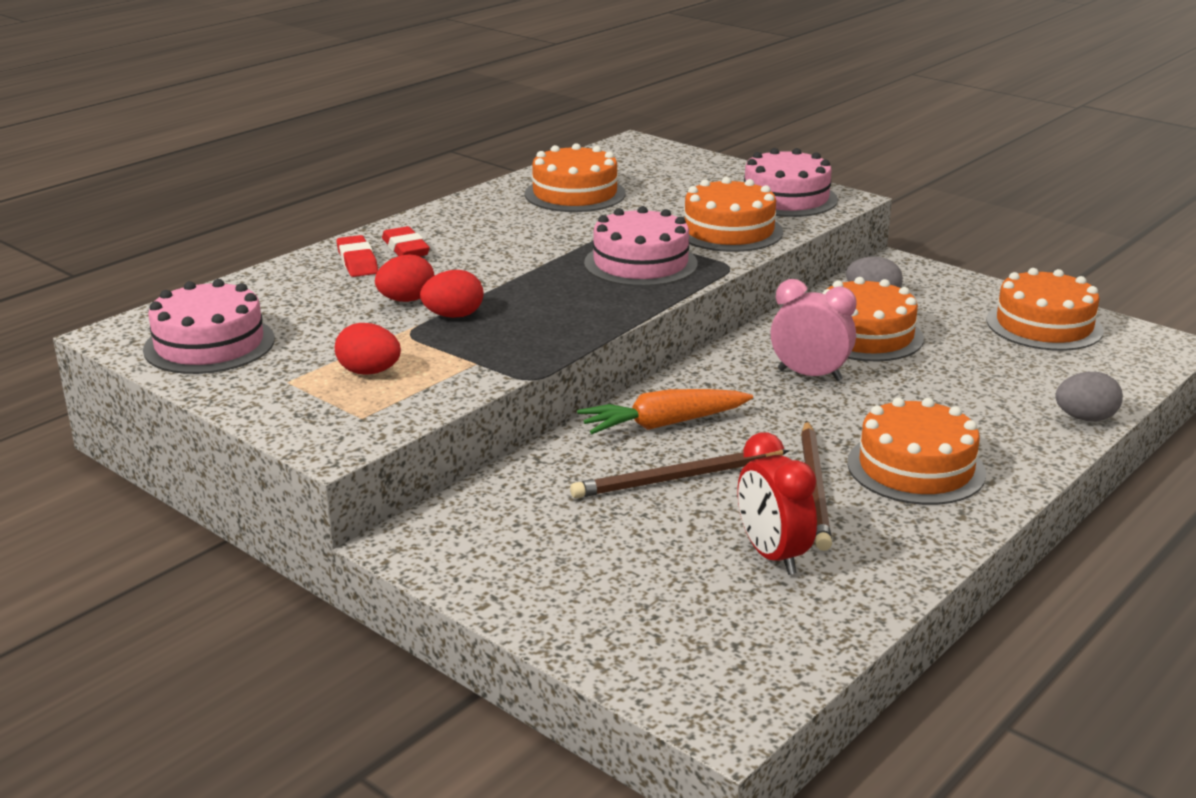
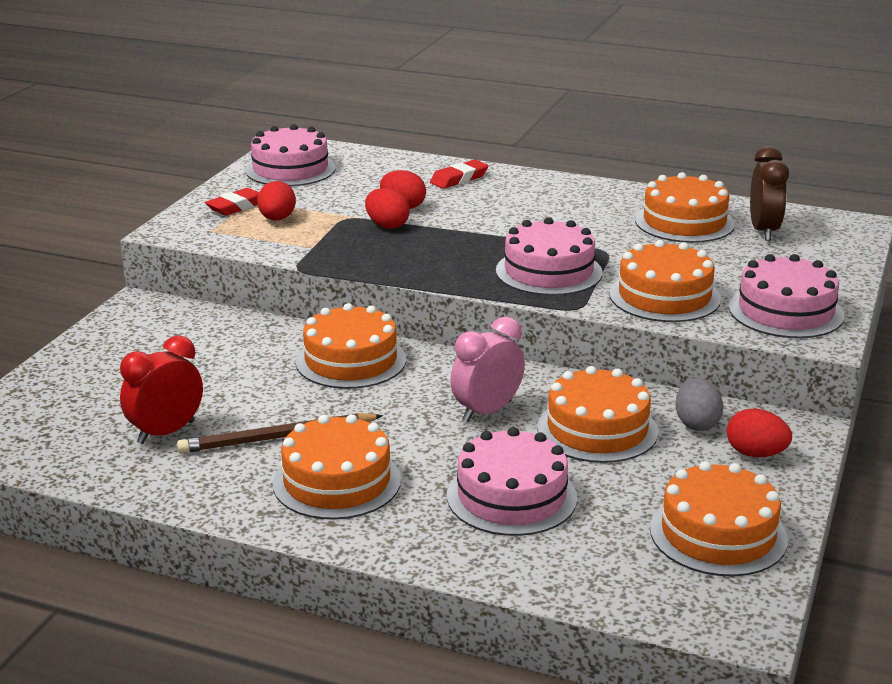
camera: 70 degrees right, 0 degrees up
red eraser [382,226,430,257] -> red eraser moved to [205,188,259,216]
brown pencil [570,449,790,498] -> none
orange carrot [577,389,753,434] -> orange cake [296,303,406,389]
pink clock [770,279,857,381] -> pink clock turned 135 degrees counterclockwise [450,317,525,422]
grey egg [1055,372,1123,421] -> none
none -> pink cake [447,427,577,536]
none -> red egg [727,408,792,457]
none -> brown clock [750,146,789,241]

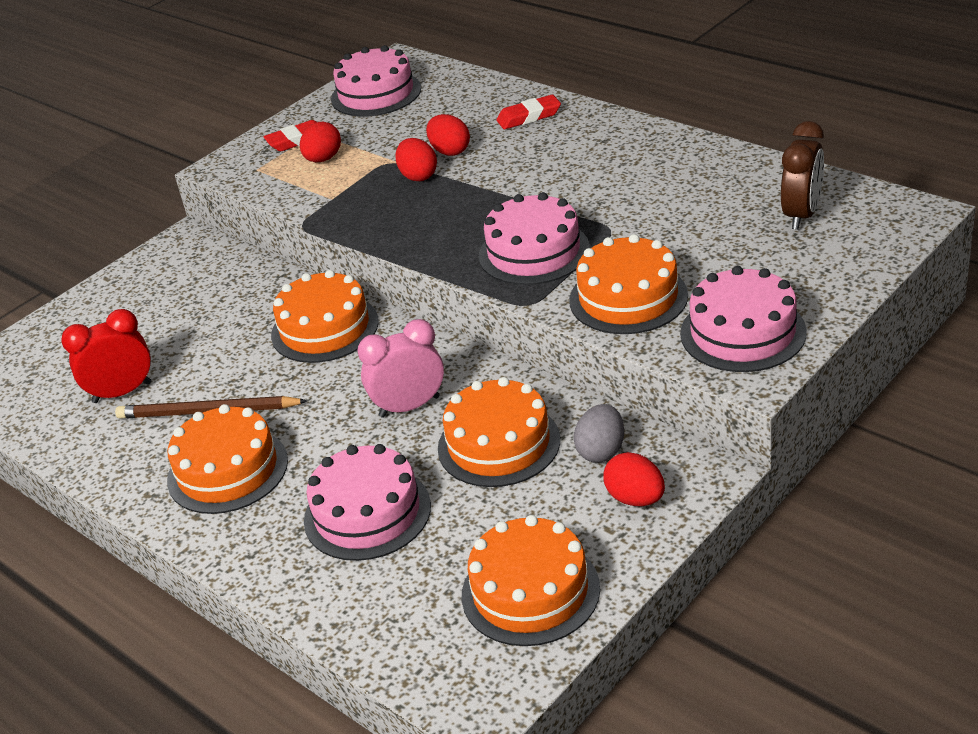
camera: 25 degrees right, 10 degrees up
orange cake [635,172,735,243] -> none

